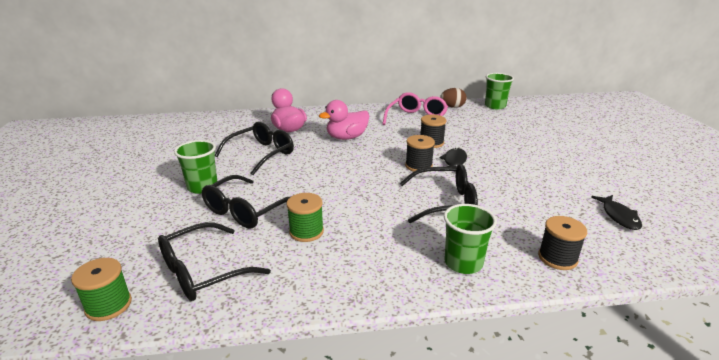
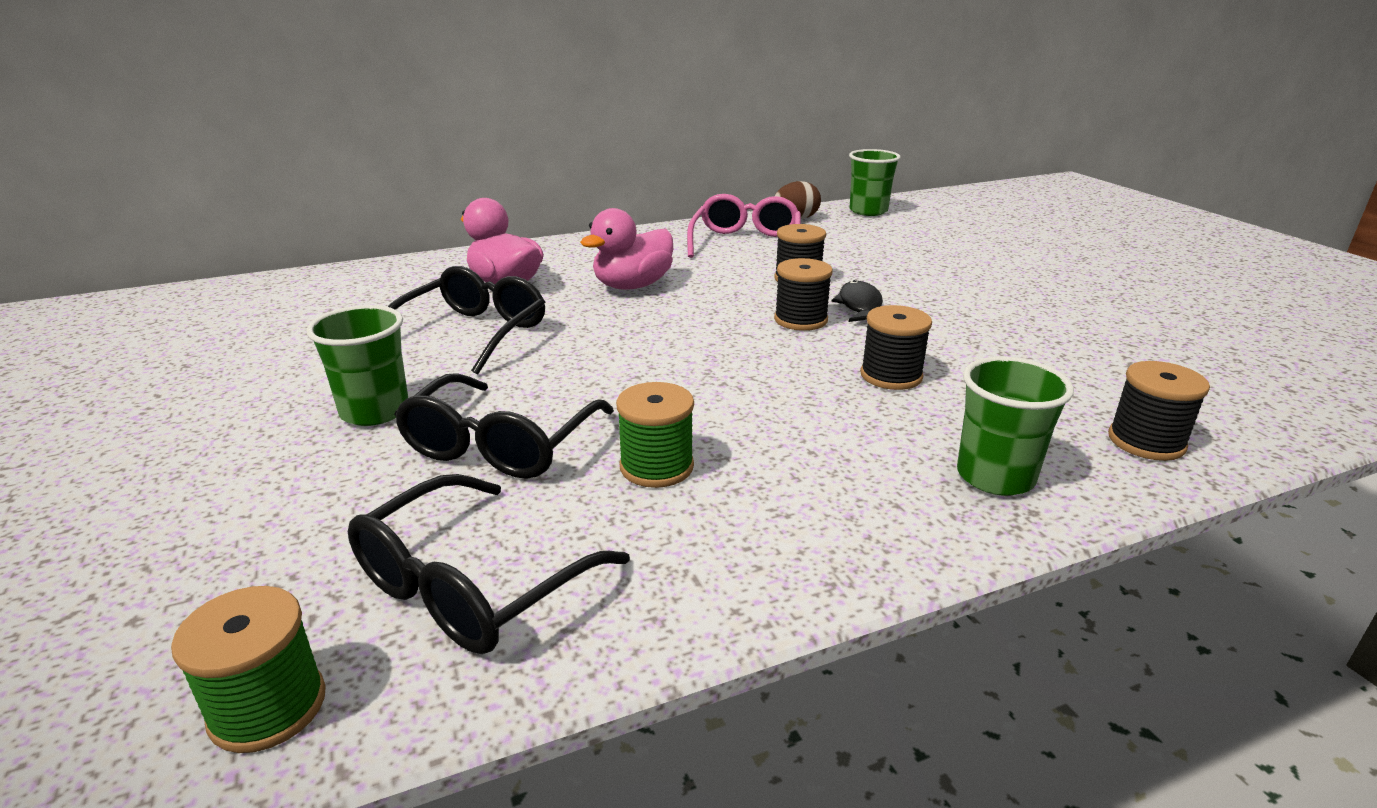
camera: 15 degrees left, 0 degrees up
black glasses [400,164,478,223] -> black spool [860,305,932,390]
black fish [591,195,642,230] -> none

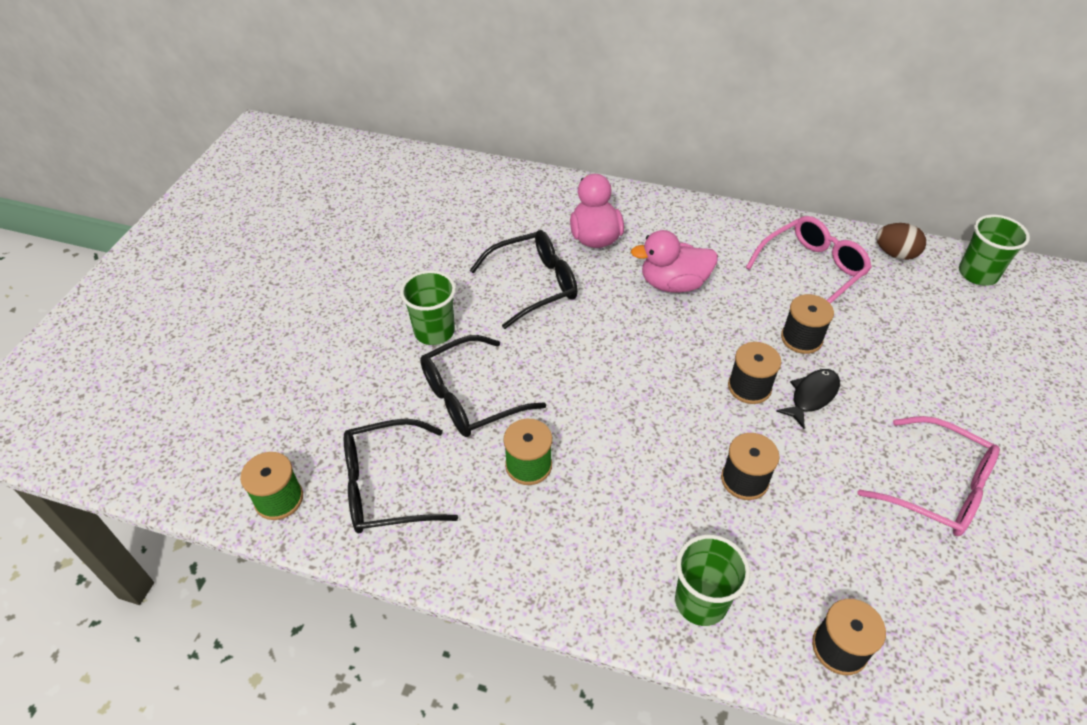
camera: 40 degrees right, 20 degrees up
none -> pink glasses [858,416,1000,536]

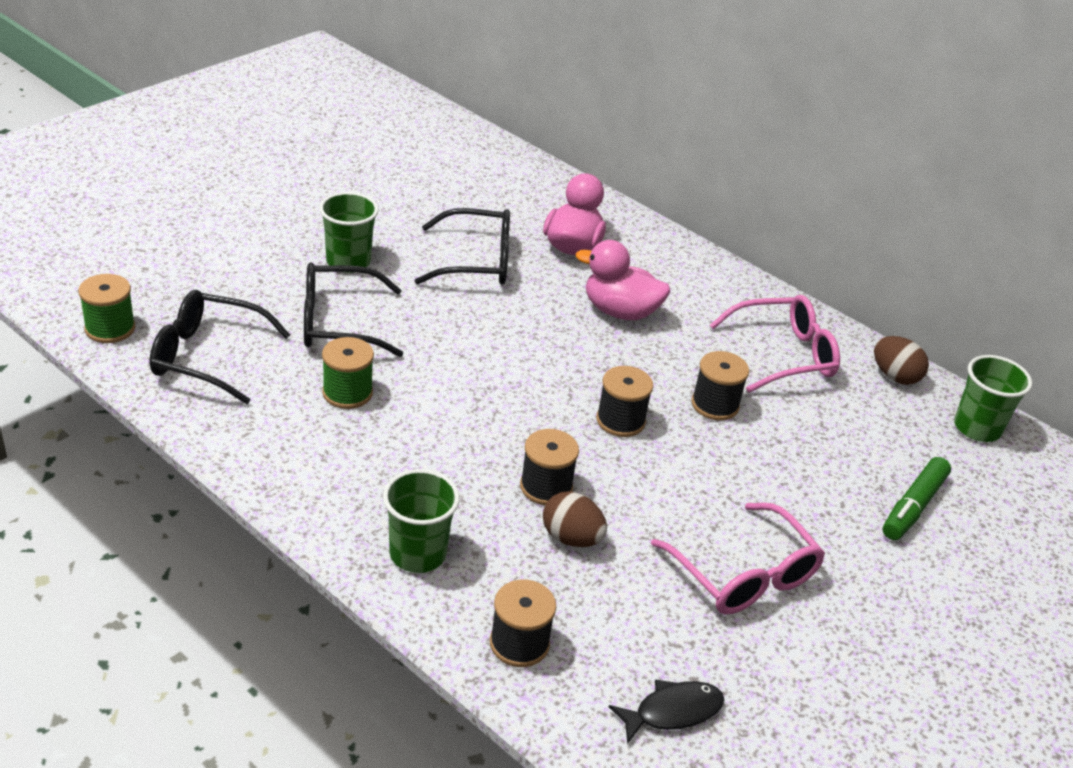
camera: 20 degrees right, 10 degrees down
black fish [776,369,840,429] -> black fish moved to [609,679,724,744]
none -> brown egg [543,491,607,547]
none -> green marker [883,457,951,540]

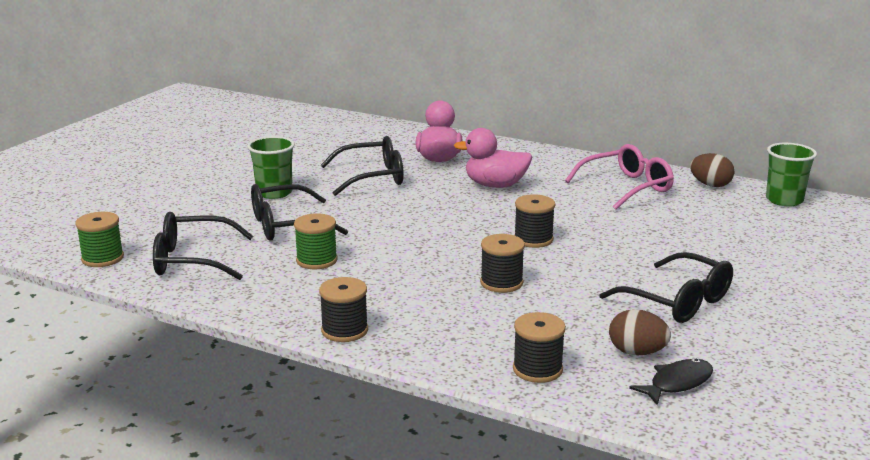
camera: 10 degrees left, 15 degrees down
green cup [383,469,460,573] -> none
brown egg [543,491,607,547] -> brown egg moved to [609,309,671,356]
pink glasses [651,503,825,614] -> black glasses [599,252,733,323]
black spool [691,351,749,420] -> black spool moved to [319,277,368,342]
green marker [883,457,951,540] -> none

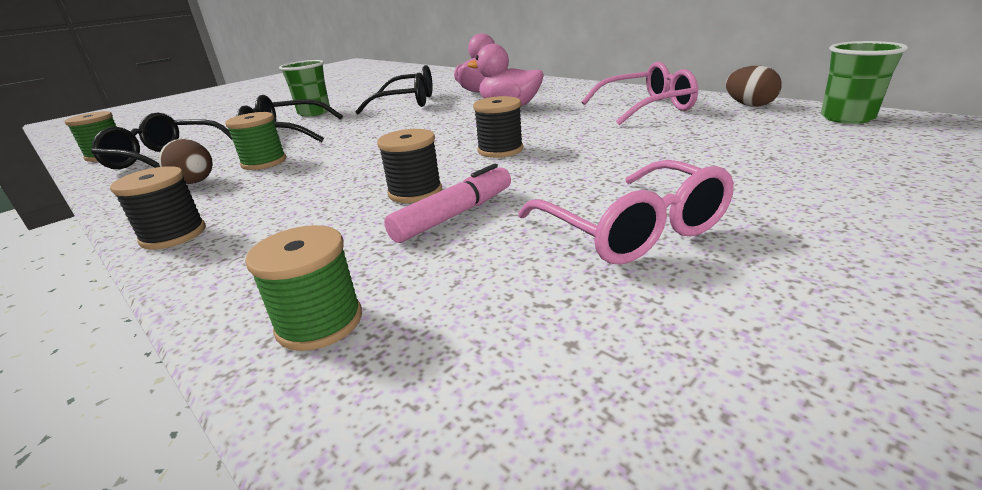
camera: 20 degrees right, 5 degrees up
black spool [513,312,566,383] -> green spool [245,225,362,351]
black glasses [599,252,733,323] -> pink glasses [518,160,734,265]
brown egg [609,309,671,356] -> brown egg moved to [158,139,213,184]
black fish [629,359,713,405] -> none
none -> pink marker [384,164,511,243]

